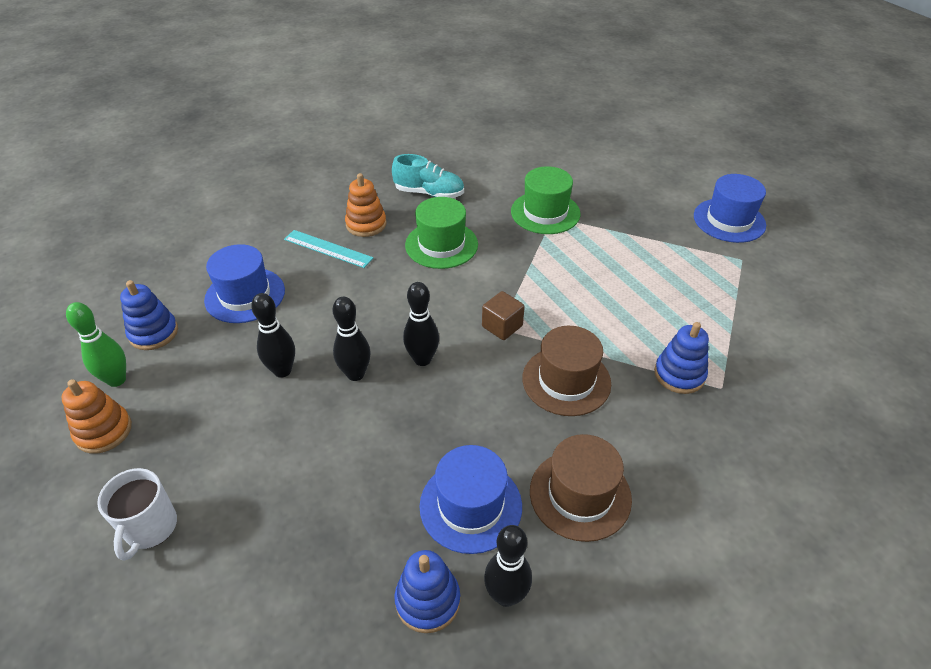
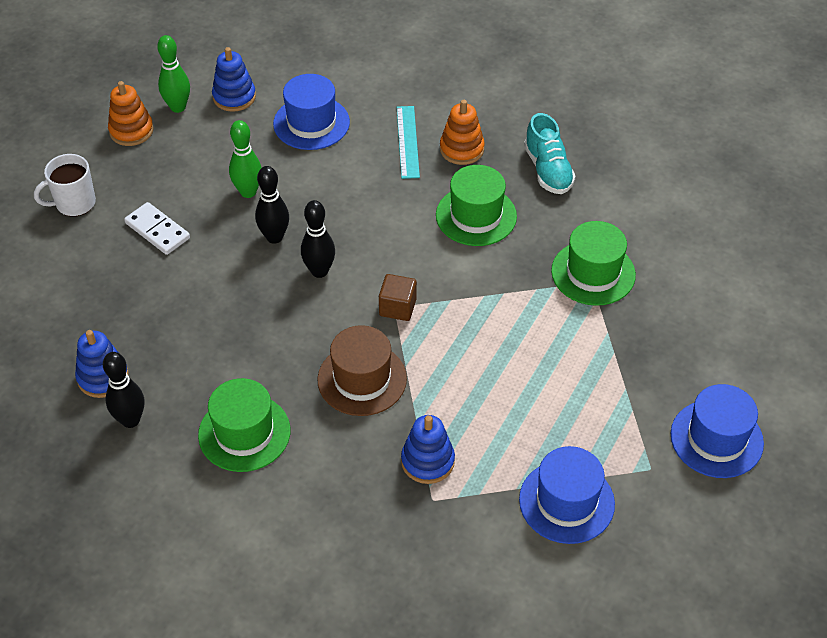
camera: 60 degrees right, 5 degrees up
black bowling pin [251,293,295,378] -> green bowling pin [229,120,262,198]
blue hat [419,445,522,554] -> blue hat moved to [519,446,615,544]
brown hat [530,434,632,542] -> green hat [198,378,290,472]
none -> white domino [124,202,190,255]

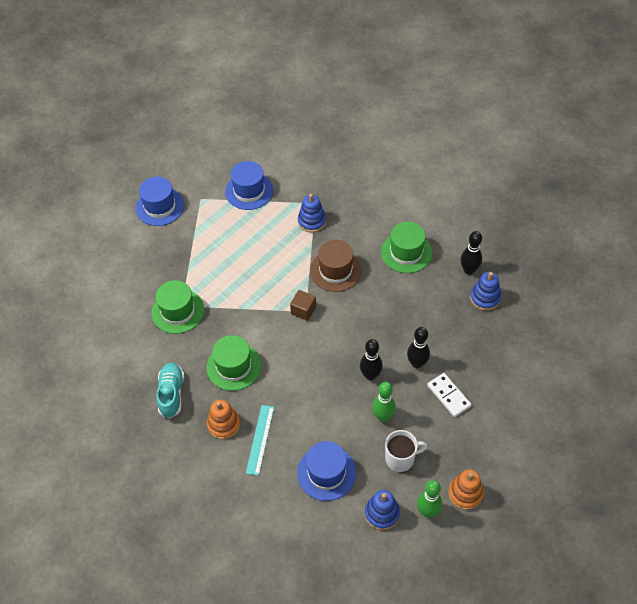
camera: 165 degrees left, 5 degrees up
white mug [34,154,96,217] -> white mug moved to [385,430,428,472]
black bowling pin [301,200,335,278] -> black bowling pin moved to [407,327,430,368]

